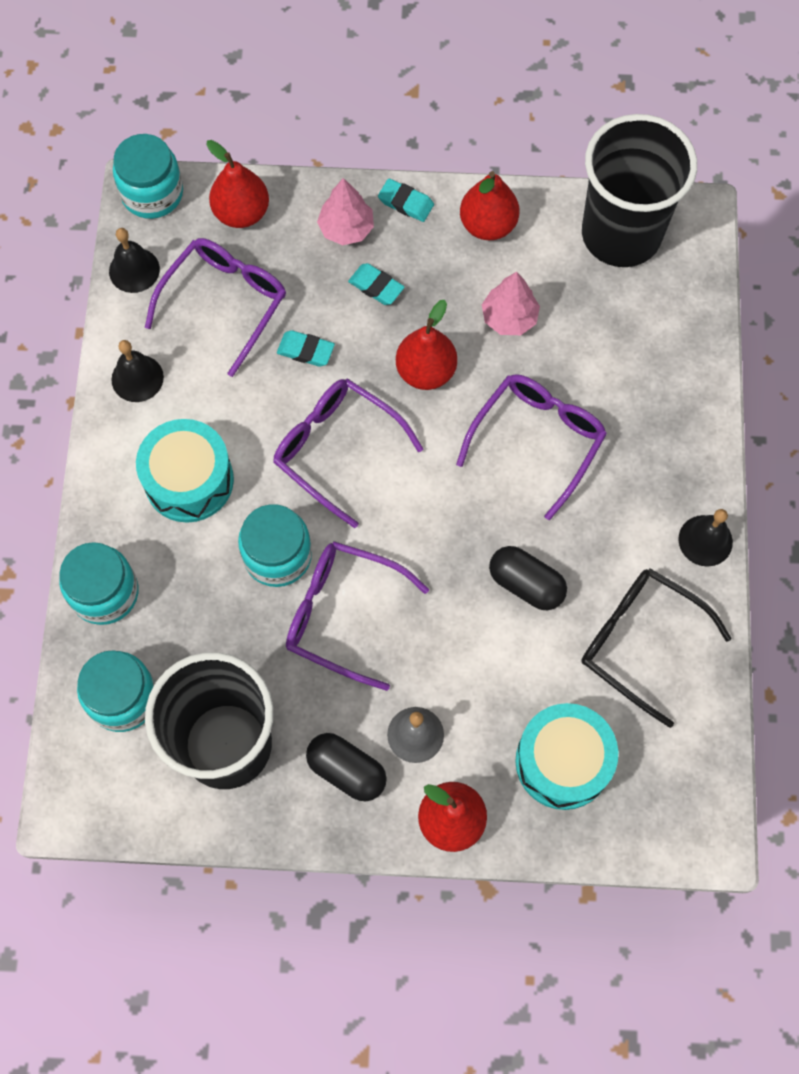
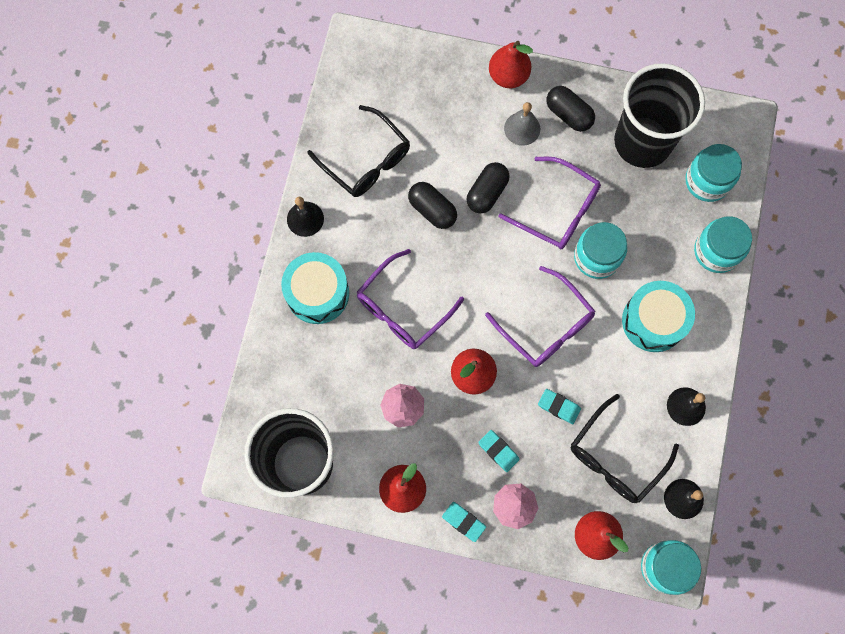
camera: 170 degrees left, 5 degrees up
purple glasses [145,238,286,377] -> black glasses [571,394,679,503]
turquoise drum [515,703,618,810] -> turquoise drum moved to [281,252,349,324]
none -> black capsule [467,162,509,214]

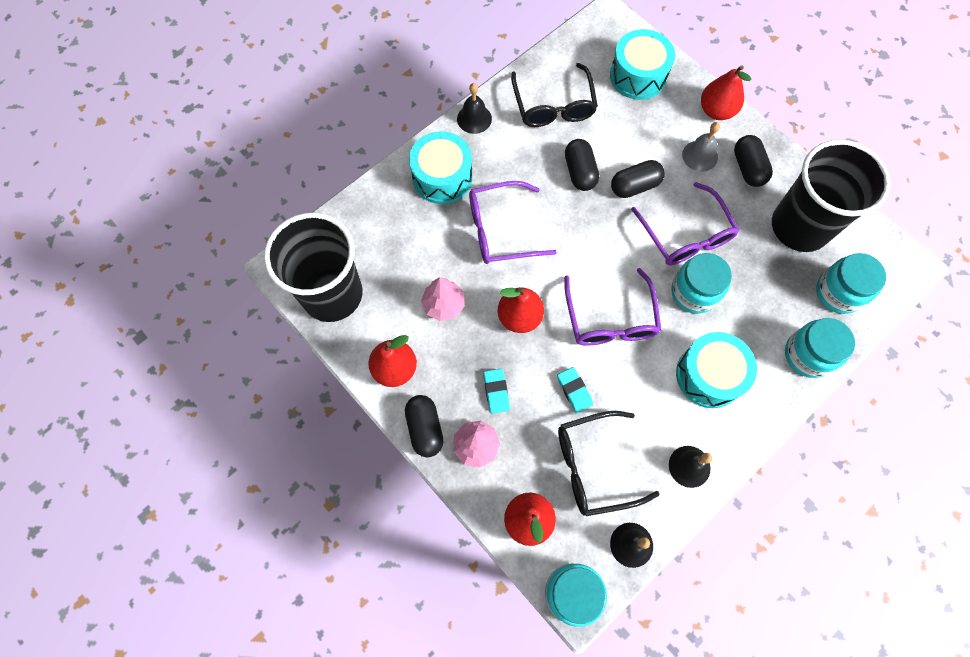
camera: 35 degrees right, 5 degrees down
turquoise eraser [442,502,486,542] -> black capsule [405,395,443,457]
none -> turquoise drum [610,29,675,100]

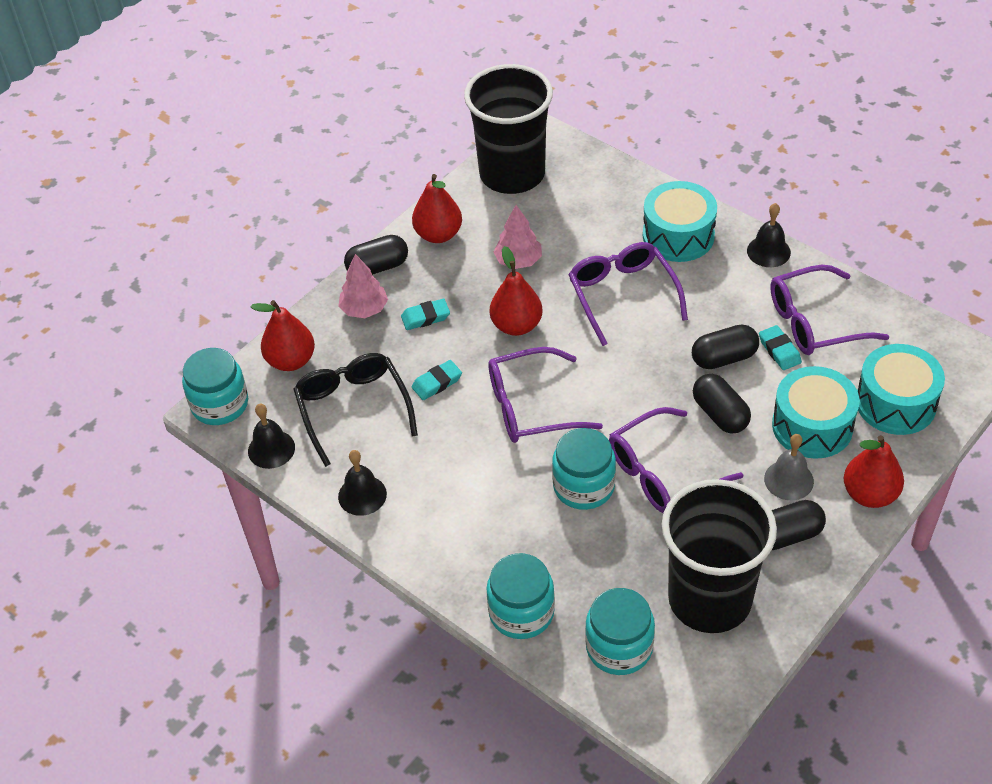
camera: 85 degrees right, 20 degrees down
black glasses [511,63,598,127] -> purple glasses [770,265,890,355]
turquoise drum [676,332,757,408] -> turquoise drum moved to [772,366,859,459]
none -> turquoise eraser [759,325,802,370]

